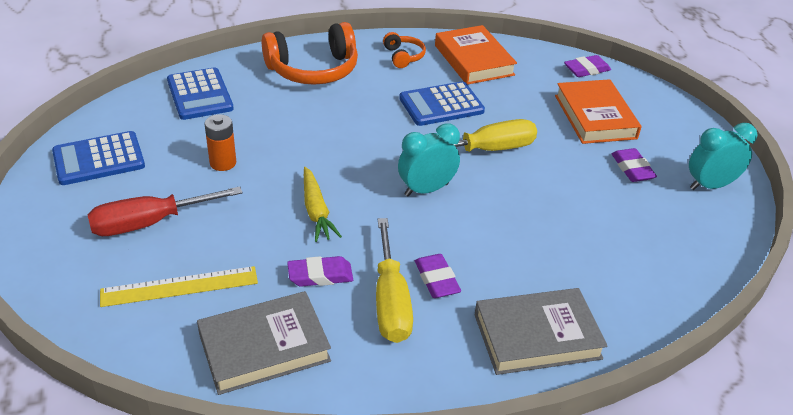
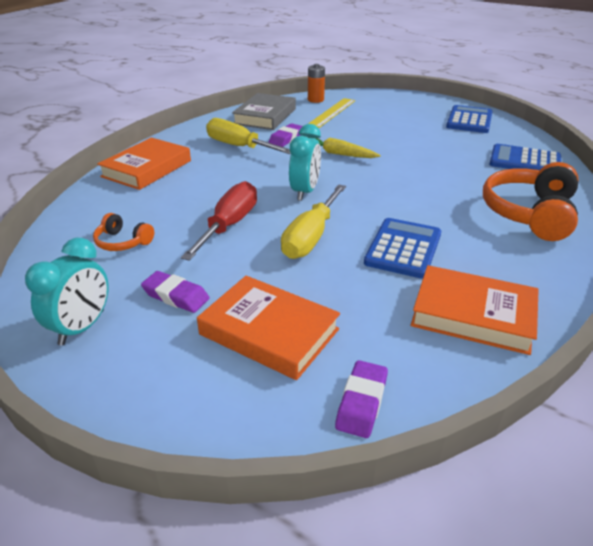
camera: 135 degrees right, 5 degrees down
red screwdriver [88,186,243,236] -> red screwdriver moved to [181,181,257,261]
orange battery [205,114,236,171] -> orange battery moved to [308,64,325,103]
orange headphones [383,32,426,68] -> orange headphones moved to [93,213,154,251]
purple eraser [415,254,461,298] -> none
grey book [474,288,607,375] -> orange book [97,138,191,190]

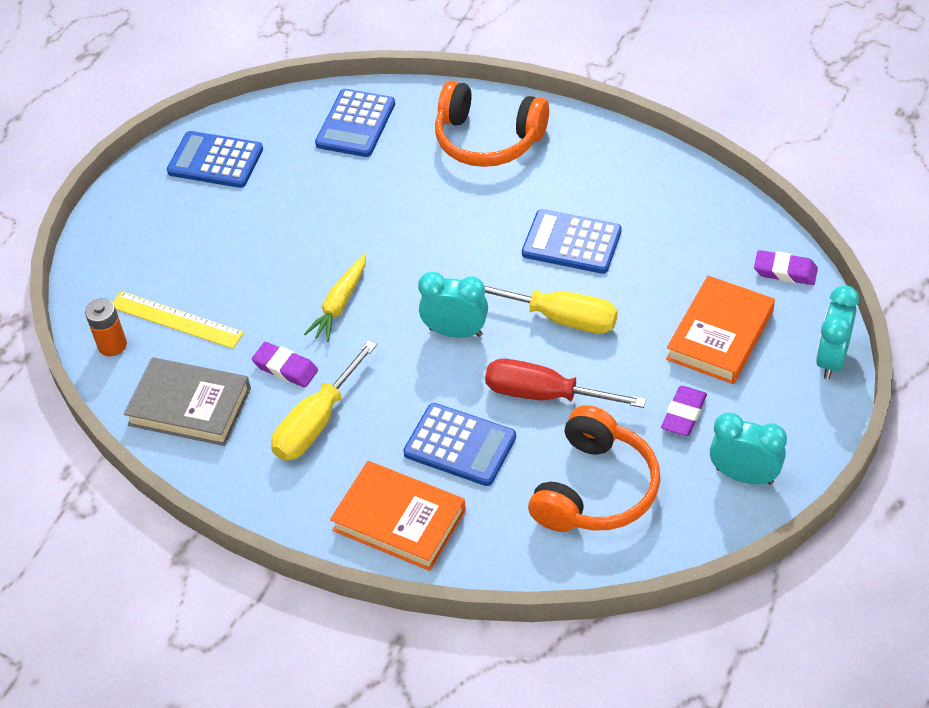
camera: 90 degrees left, 15 degrees up
orange headphones [93,213,154,251] -> orange headphones [528,405,660,532], size x2.02
orange book [411,265,539,355] -> none
none -> blue calculator [403,403,516,486]
none -> turquoise clock [816,285,859,379]

